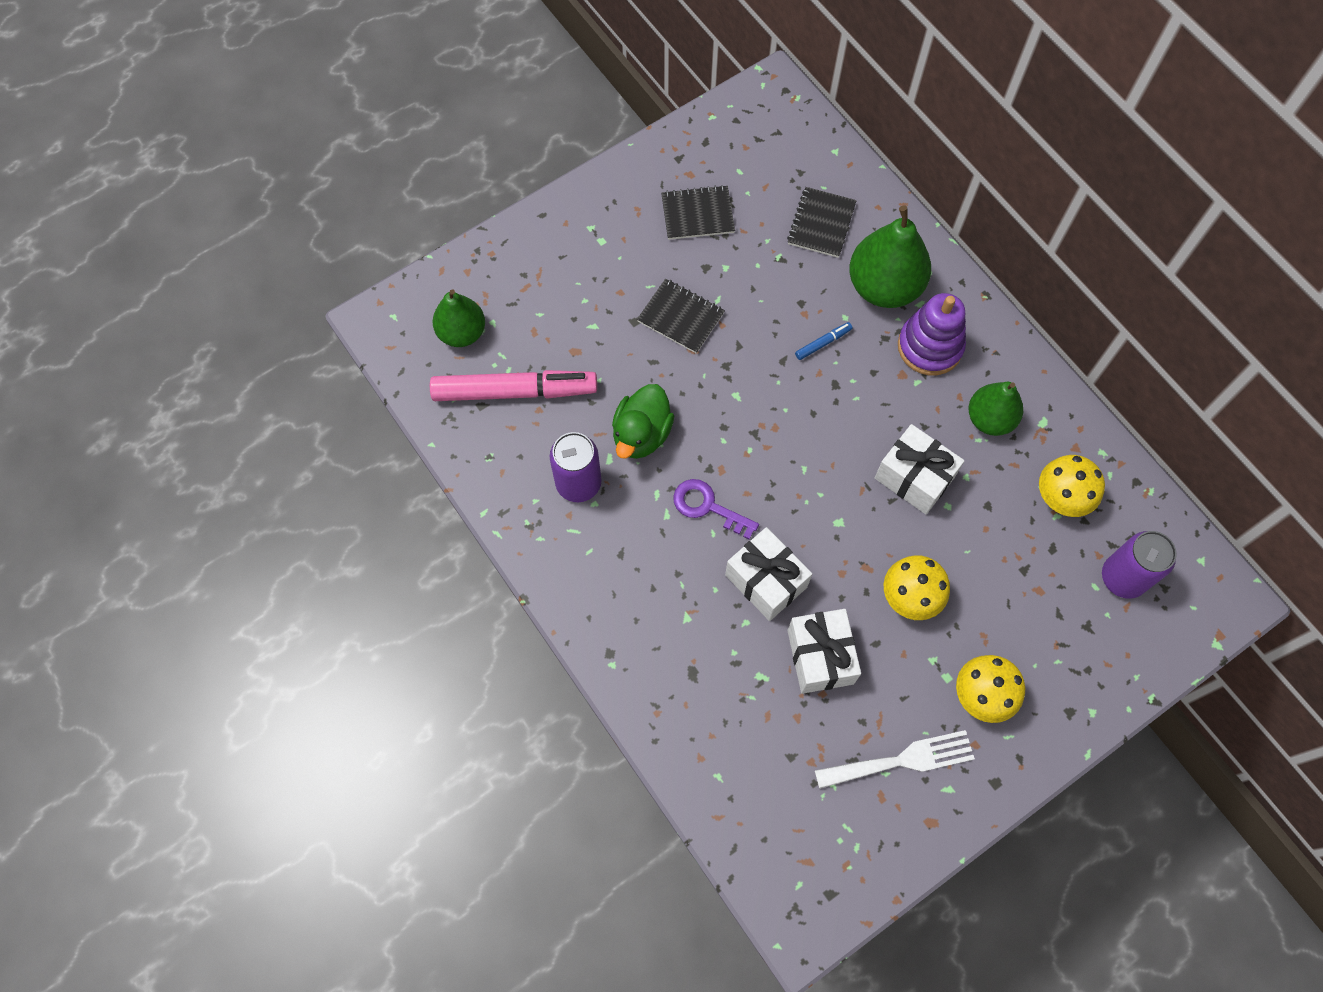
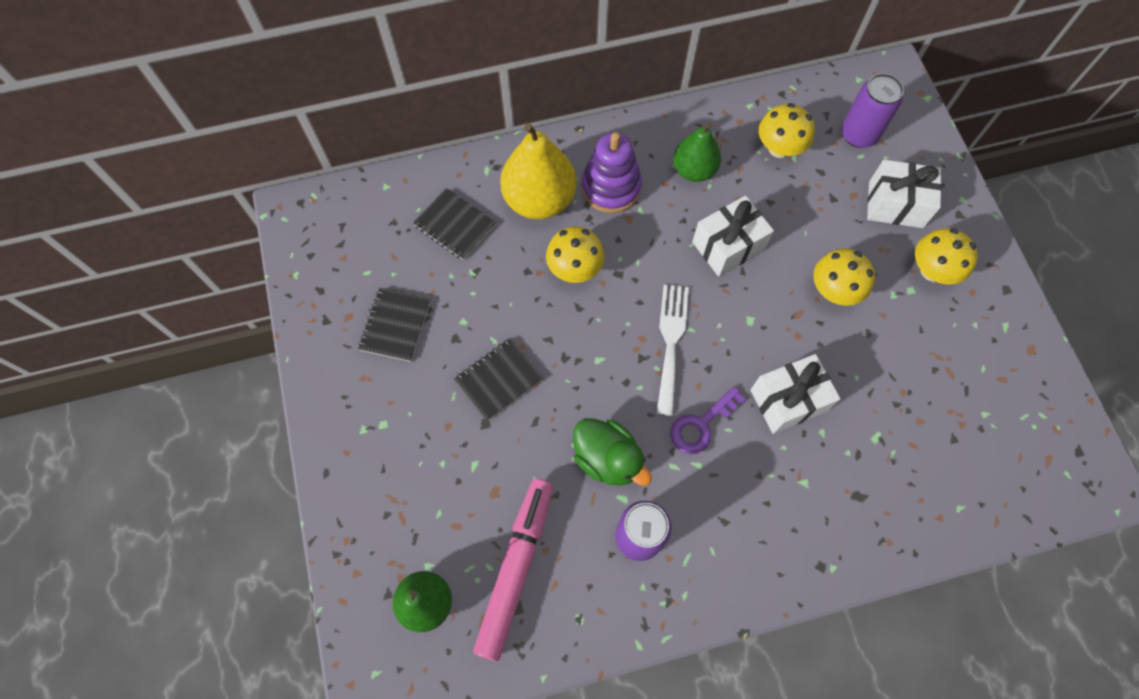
camera: 70 degrees left, 0 degrees up
white gift [787,609,861,694] -> white gift moved to [867,160,942,228]
blue marker [795,322,853,360] -> yellow mushroom [546,227,605,283]
white fork [815,730,975,789] -> white fork moved to [657,285,689,416]
green pear [849,205,931,308] -> yellow pear [500,123,577,219]

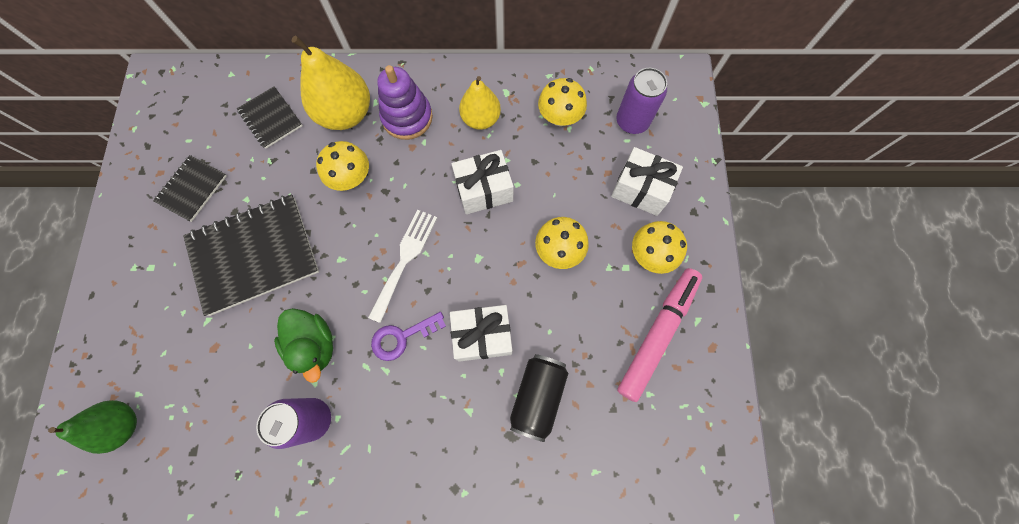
camera: 15 degrees right, 5 degrees up
black notebook [454,338,543,421] -> black notebook [183,194,319,316], size x1.88
pink marker [473,479,553,661] -> pink marker moved to [617,268,702,402]
green pear [673,122,721,182] -> yellow pear [459,76,501,130]
none -> black can [510,354,568,442]

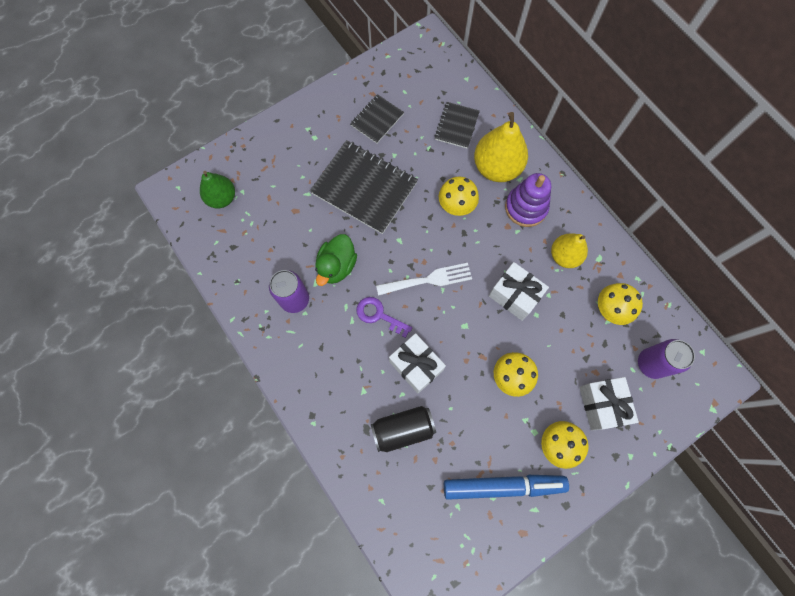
camera: 55 degrees right, 0 degrees up
black notebook [153,155,227,222] -> black notebook turned 45 degrees counterclockwise [350,94,404,143]
pink marker [617,268,702,402] -> blue marker [444,475,569,500]

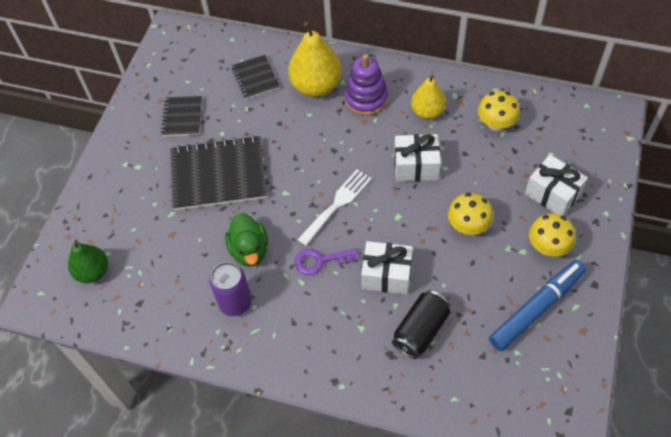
camera: 35 degrees left, 15 degrees down
yellow mushroom [439,177,479,216] -> none
purple can [638,339,695,379] -> none

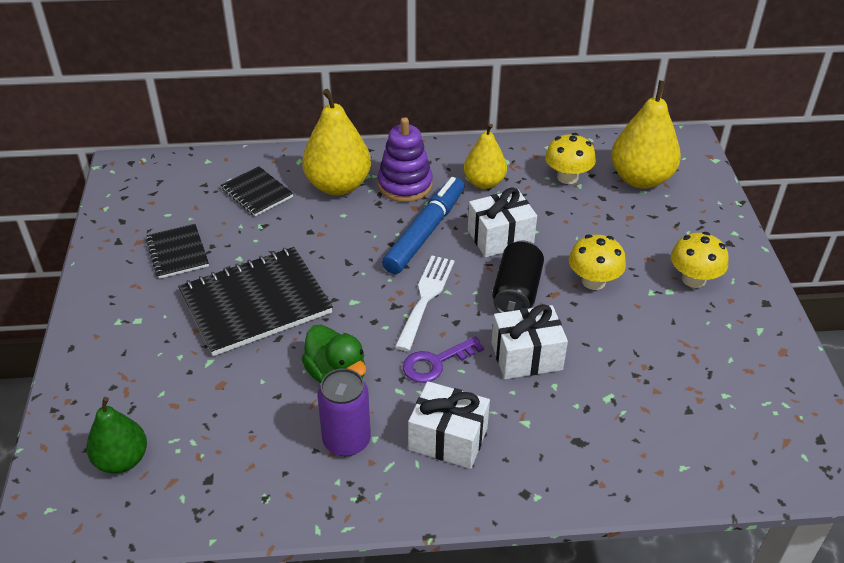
camera: 25 degrees left, 15 degrees down
black can [392,290,450,359] -> black can moved to [492,241,544,313]
blue marker [489,260,586,351] -> blue marker moved to [382,177,464,274]
white gift [525,155,588,216] -> white gift moved to [408,381,490,469]
none -> yellow pear [611,80,681,189]

